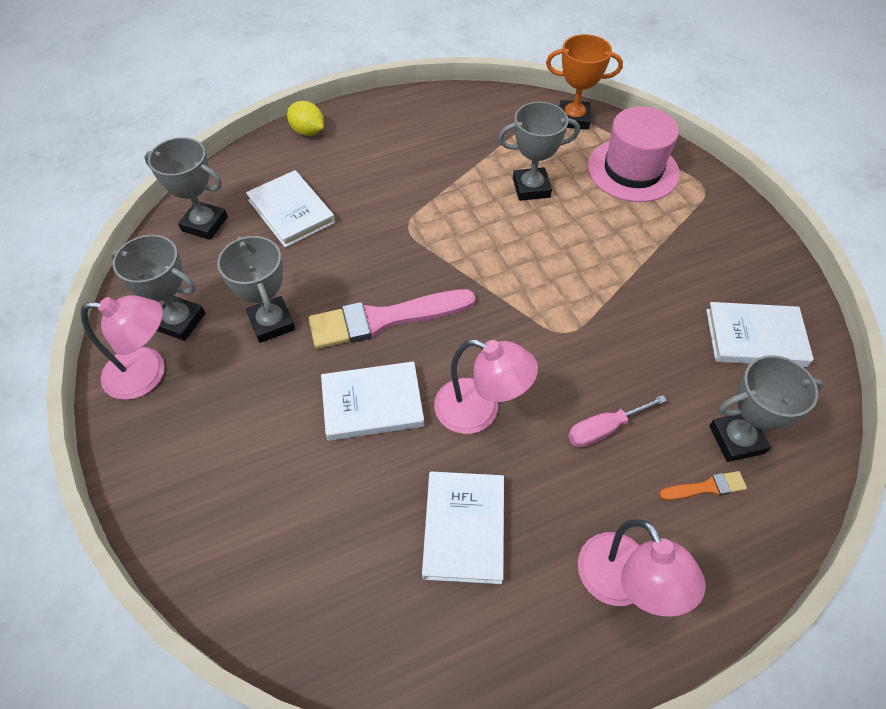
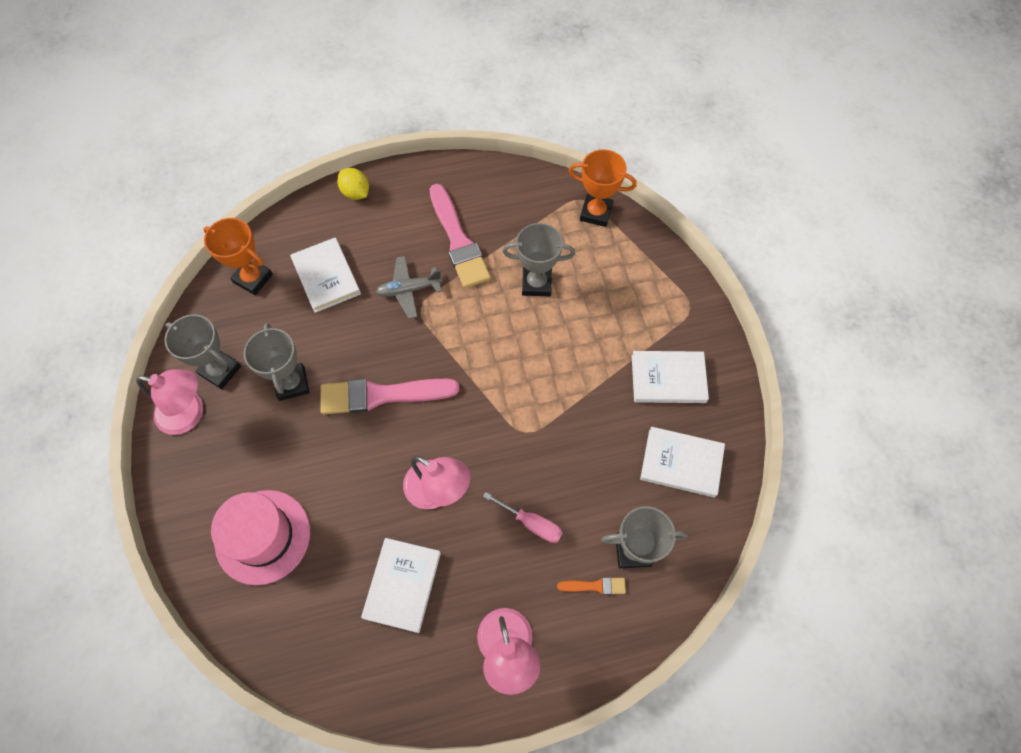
camera: 10 degrees right, 10 degrees up
grey trophy [144,137,228,240] -> orange trophy [203,218,273,295]
white book [321,361,424,441] -> white book moved to [632,351,709,403]
pink screwdriver [568,395,667,447] -> pink screwdriver turned 135 degrees counterclockwise [483,492,563,543]
pink hat [588,106,680,202] -> pink hat moved to [211,490,310,585]
none -> grey plane [376,256,442,318]
none -> pink brush [429,184,491,288]

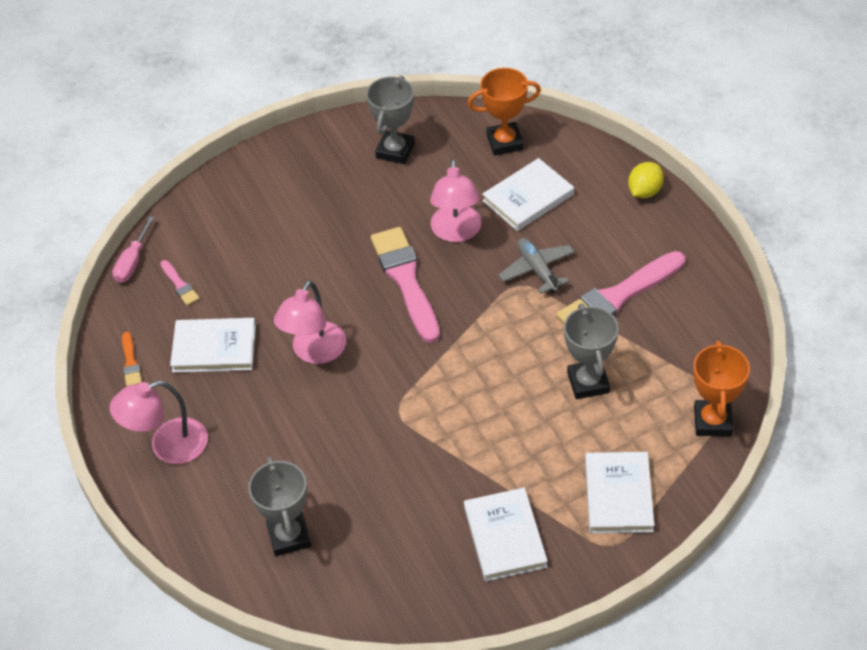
camera: 80 degrees right, 15 degrees down
pink lamp [136,369,203,435] -> pink lamp moved to [430,159,481,242]
orange trophy [203,218,273,295] -> orange trophy turned 60 degrees clockwise [468,68,541,156]
pink hat [211,490,310,585] -> none
grey trophy [244,323,309,401] -> none
pink screwdriver [483,492,563,543] -> pink screwdriver moved to [112,216,155,283]
orange brush [557,577,626,595] -> orange brush moved to [122,332,142,386]
white book [640,427,725,497] -> white book moved to [585,452,654,533]
none -> pink brush [160,260,200,306]

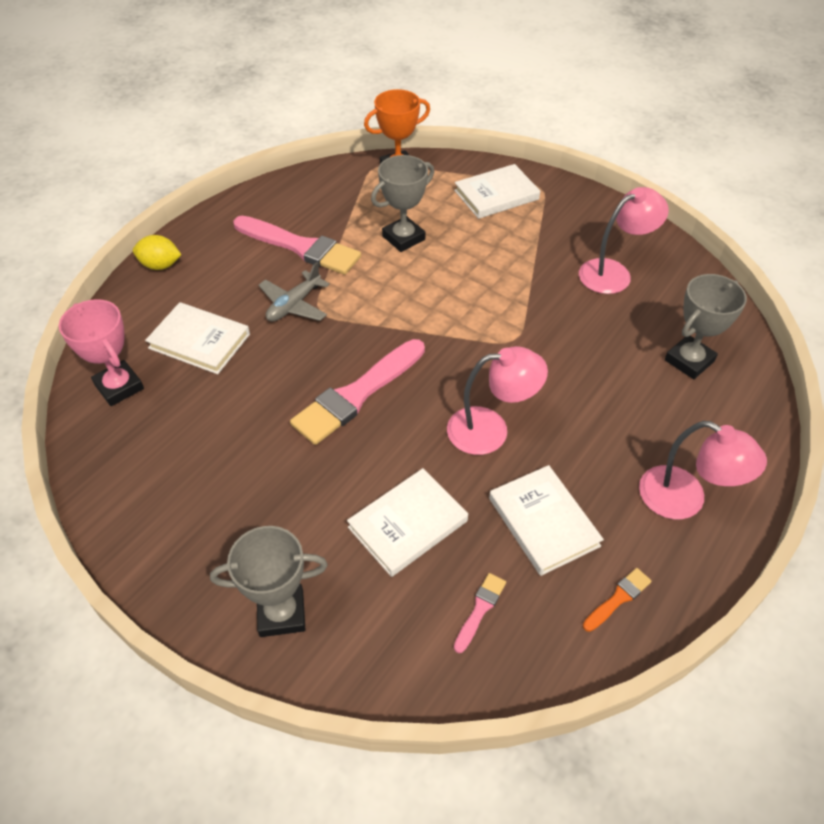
camera: 120 degrees left, 0 degrees up
pink screwdriver [112,216,155,283] -> none
grey trophy [366,76,415,164] -> grey trophy moved to [210,526,328,637]
pink lamp [430,159,481,242] -> pink lamp moved to [579,187,669,294]
white book [464,488,548,581] -> white book moved to [347,468,468,577]
orange trophy [468,68,541,156] -> pink trophy [59,299,144,406]

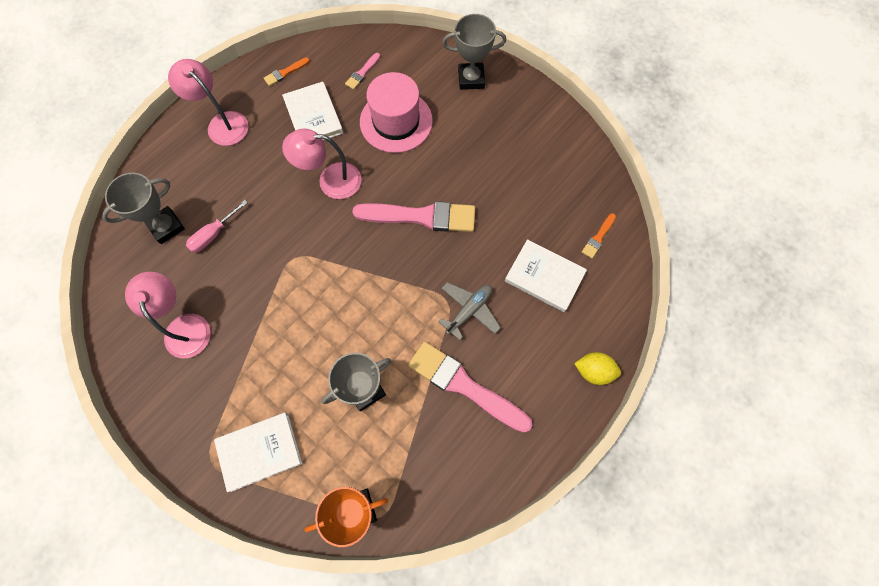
camera: 175 degrees left, 20 degrees up
pink trophy [59,299,144,406] -> orange brush [582,213,616,259]
pink brush [290,339,425,445] -> pink brush turned 45 degrees clockwise [352,201,475,232]
white book [347,468,468,577] -> pink hat [360,72,433,153]
pink lamp [579,187,669,294] -> pink lamp turned 90 degrees clockwise [125,272,211,358]
none -> pink screwdriver [186,200,248,253]

